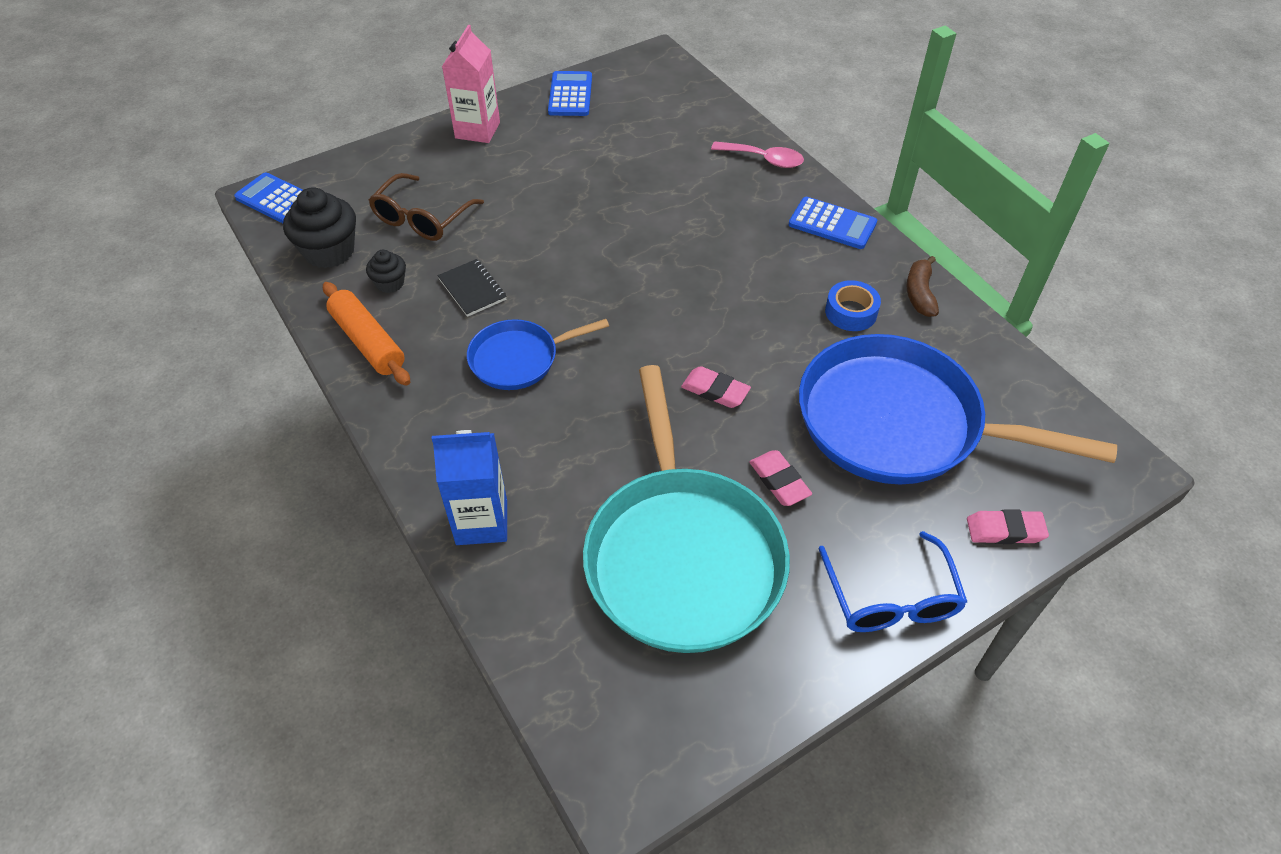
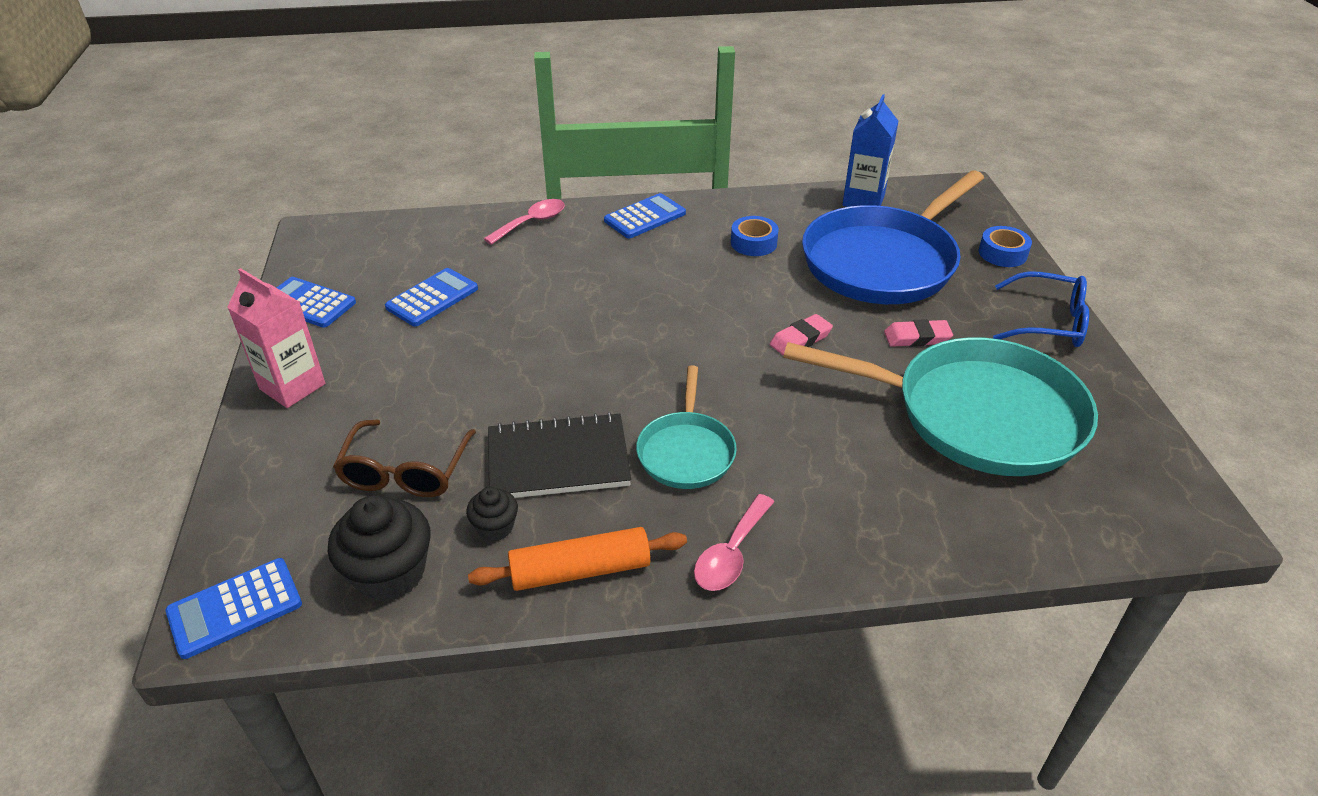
camera: 65 degrees left, 10 degrees down
brown glasses [368,173,484,241] -> brown glasses turned 45 degrees clockwise [333,420,476,497]
blue carton [432,430,507,545] -> blue carton moved to [842,94,898,207]
black notebook [438,259,507,317] -> black notebook [488,412,631,498], size x1.76
blue pan [467,319,609,390] -> turquoise pan [636,365,737,489]
brown banana [907,256,939,317] -> none
pink eraser [967,509,1049,544] -> blue tape [979,226,1032,267]
none -> blue calculator [385,268,478,327]
none -> pink spoon [694,494,774,591]

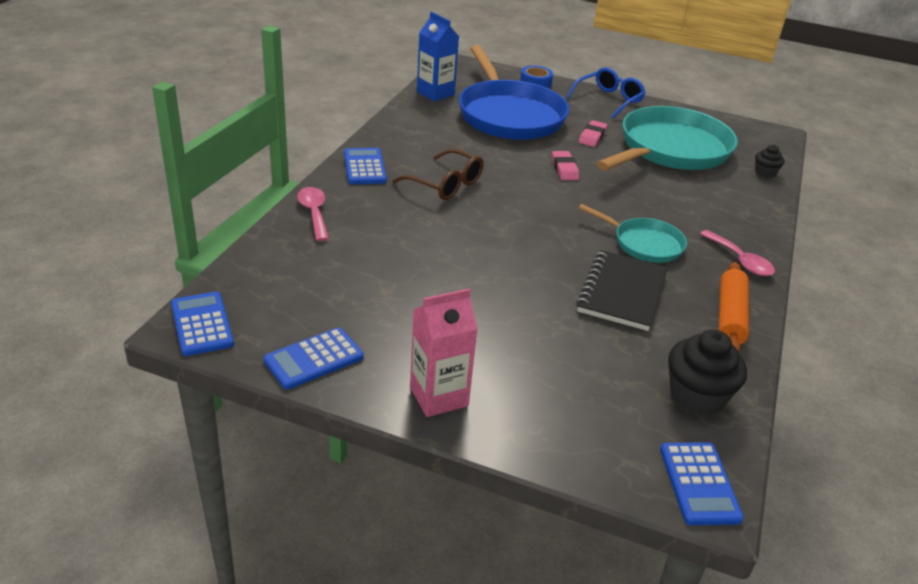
camera: 65 degrees left, 5 degrees down
brown glasses [333,420,476,497] -> brown glasses moved to [392,149,484,200]
blue calculator [385,268,478,327] -> blue calculator moved to [171,292,234,356]
black cupcake [466,487,518,541] -> black cupcake moved to [755,145,784,178]
blue tape [731,216,779,256] -> none

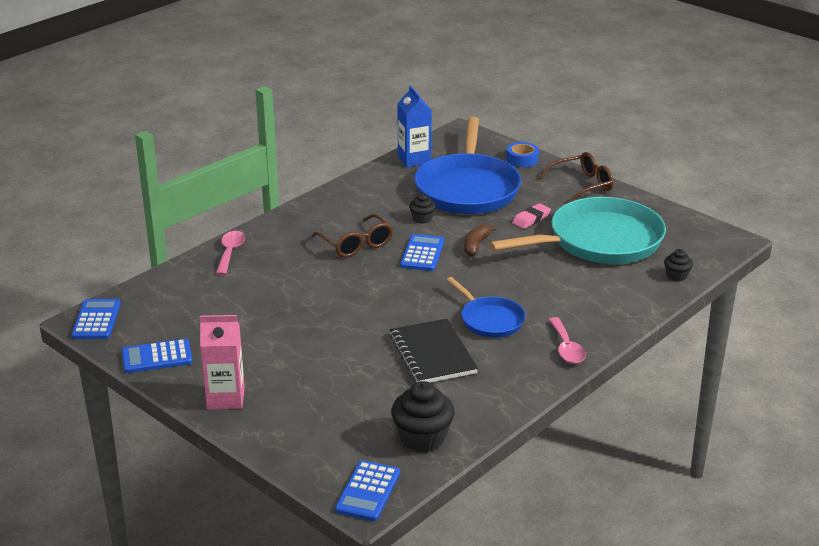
camera: 25 degrees right, 5 degrees down
blue calculator [344,148,387,184] -> blue calculator moved to [400,234,444,271]
pink eraser [552,151,579,180] -> brown banana [464,224,497,256]
blue glasses [566,67,646,119] -> brown glasses [539,152,614,203]
black notebook [576,250,668,331] -> black notebook turned 60 degrees counterclockwise [390,319,478,383]
turquoise pan [578,204,687,263] -> blue pan [447,277,525,338]
orange rolling pin [719,262,749,352] -> none
none -> black cupcake [409,193,436,224]

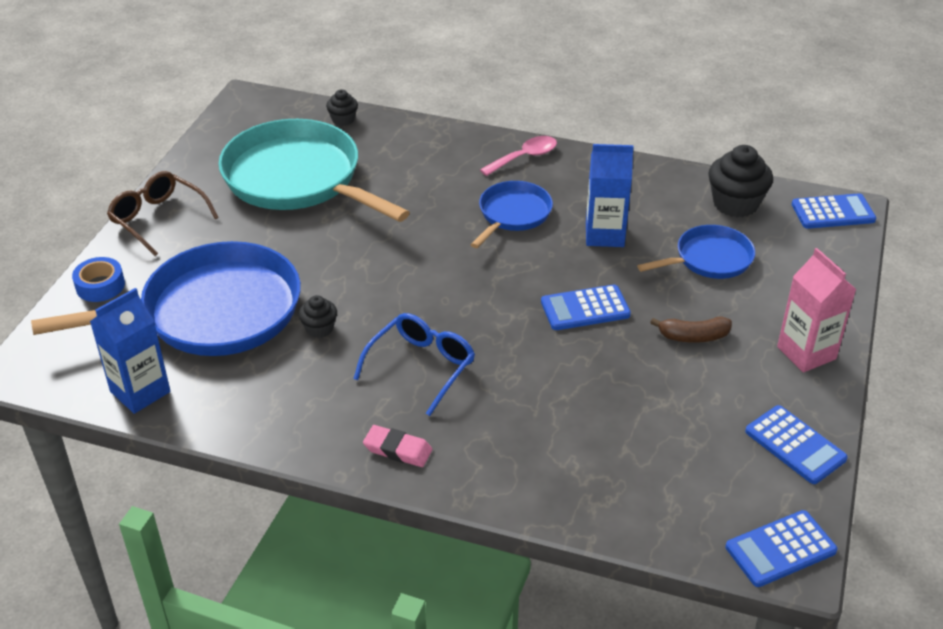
camera: 115 degrees left, 10 degrees up
pink spoon [216,231,245,275] -> none
brown glasses [311,214,393,258] -> blue glasses [353,313,475,416]
black notebook [390,319,478,383] -> blue carton [586,144,634,247]
blue calculator [400,234,444,271] -> blue calculator moved to [541,284,631,330]
brown banana [464,224,497,256] -> brown banana moved to [650,317,732,343]
pink eraser [512,203,551,229] -> pink eraser moved to [363,425,432,467]
none -> blue pan [637,225,755,279]

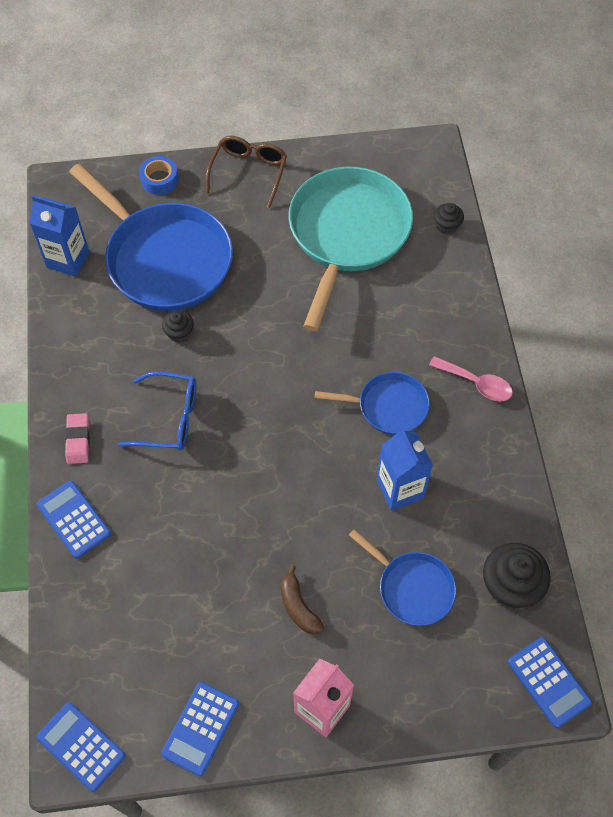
camera: 65 degrees right, 20 degrees up
blue calculator [541,284,631,330] -> blue calculator moved to [37,480,111,558]

